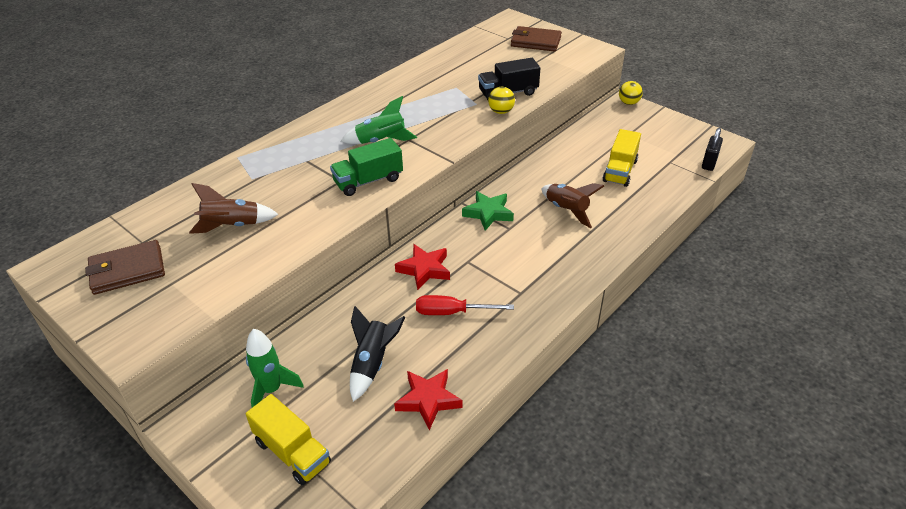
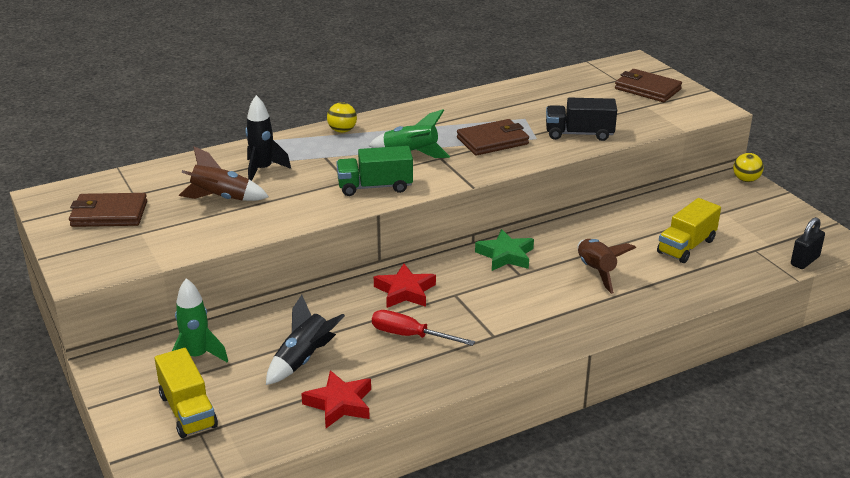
camera: 20 degrees right, 10 degrees down
yellow ball [488,87,515,114] -> yellow ball moved to [327,102,357,133]
none -> black rocket [245,95,291,181]
none -> brown wallet [457,119,529,156]

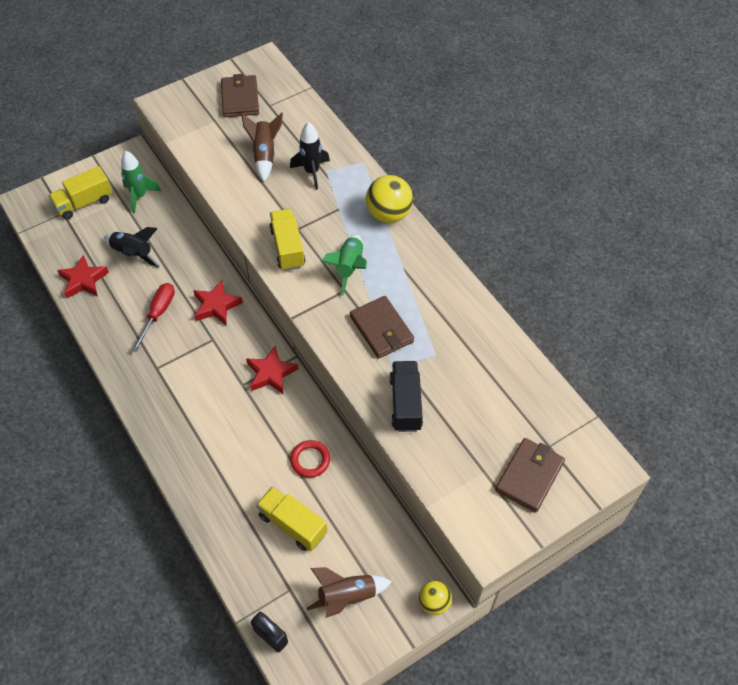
camera: 85 degrees right, 25 degrees up
yellow ball [327,102,357,133] -> yellow ball [366,175,413,223], size x1.71
green truck [336,146,413,196] -> yellow truck [269,209,306,271]
green star [475,229,534,271] -> red star [246,346,298,394]
brown rocket [577,239,636,294] -> brown rocket moved to [307,567,392,618]
none -> red ring [290,440,330,478]

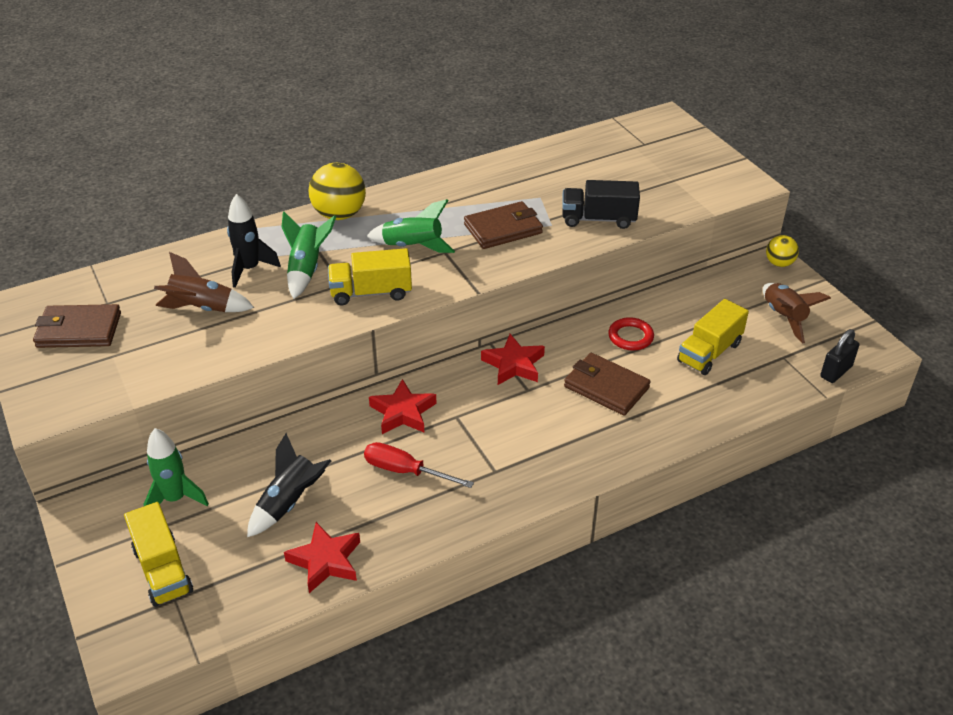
camera: 85 degrees left, 15 degrees down
brown wallet [495,438,565,513] -> brown wallet moved to [564,353,651,416]
none -> green rocket [281,212,336,299]

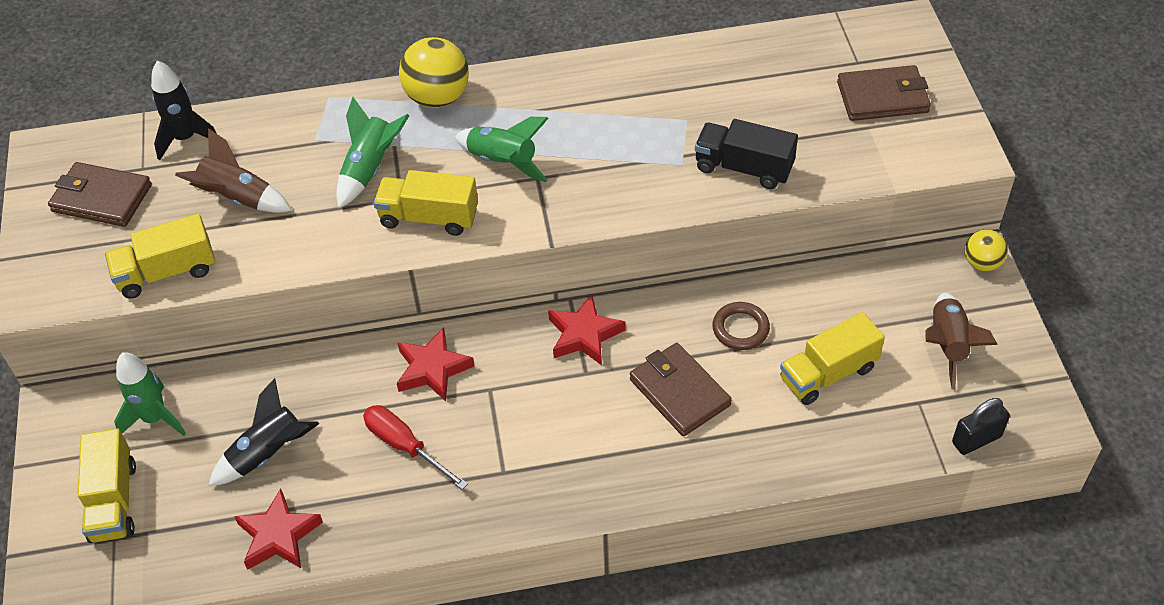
camera: 20 degrees right, 10 degrees up
black rocket [227,194,281,288] -> black rocket moved to [151,61,217,160]
brown wallet [464,201,543,249] -> brown wallet moved to [837,65,931,121]
red ring [608,317,654,350] -> brown ring [713,302,770,350]
none -> yellow truck [105,214,215,299]

